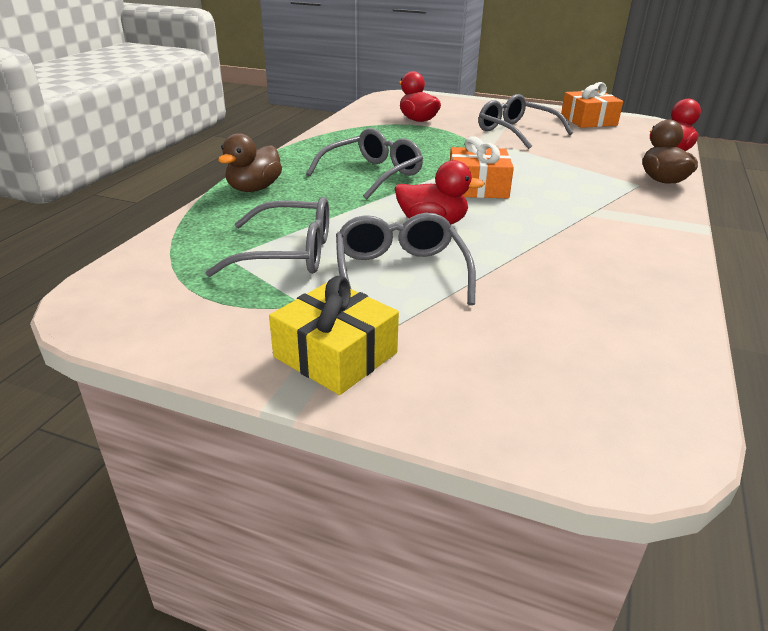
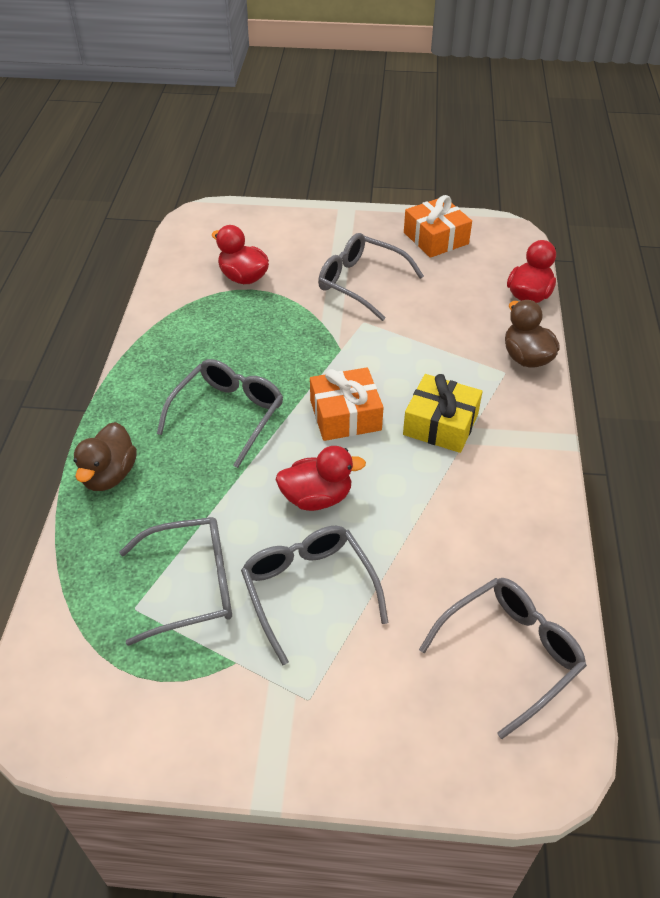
camera: 15 degrees left, 15 degrees up
yellow gift [269,276,399,395] -> yellow gift moved to [403,374,482,453]
none -> grey glasses [419,578,587,739]

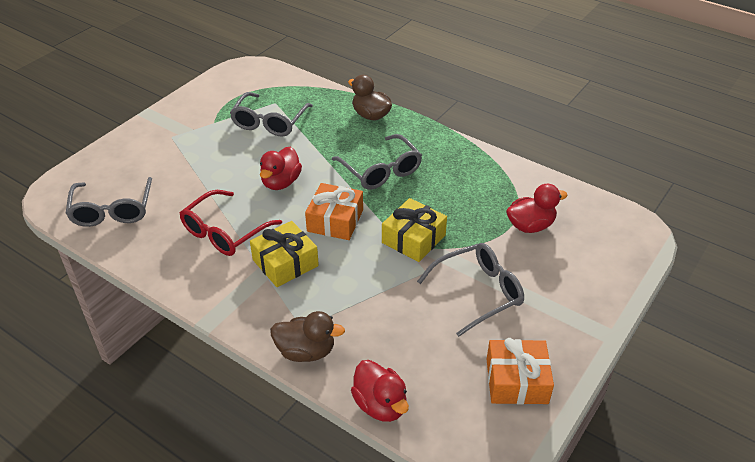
camera: 120 degrees right, 5 degrees down
grey glasses [241,526,388,665] -> none
none -> red glasses [180,190,282,256]
none -> yellow gift [382,198,447,262]

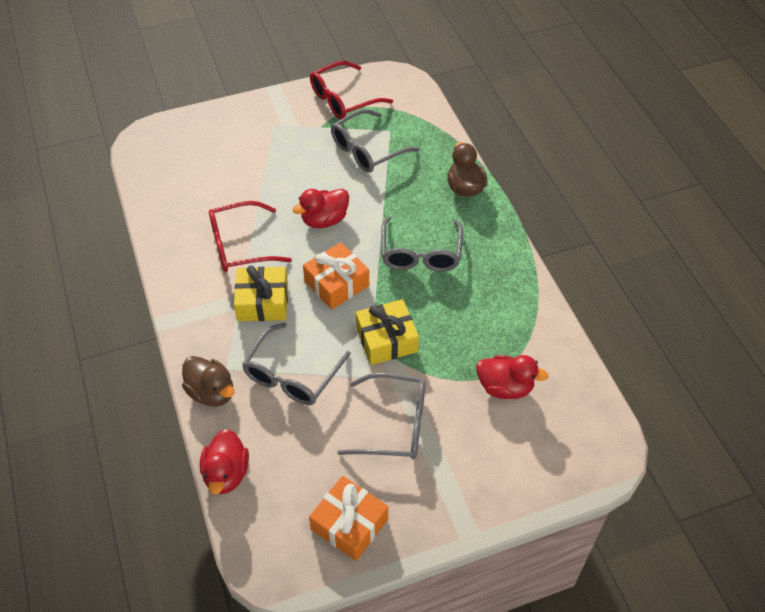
camera: 35 degrees right, 10 degrees up
grey glasses [65,177,152,227] -> grey glasses moved to [242,323,351,405]
none -> red glasses [310,61,393,120]

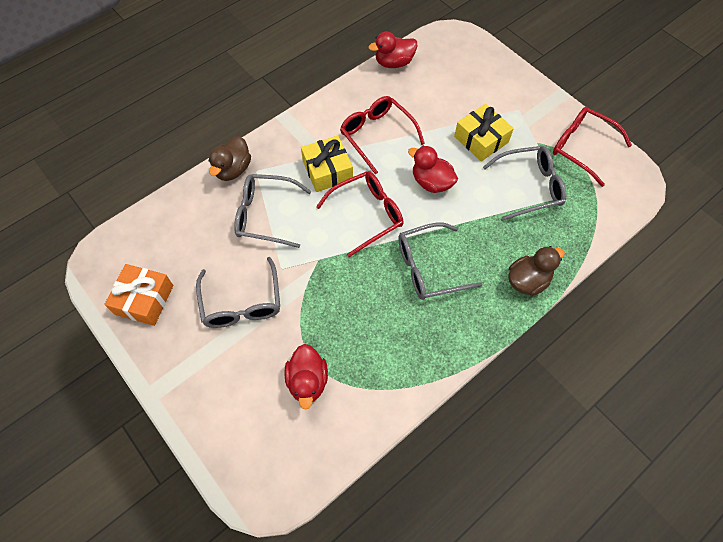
camera: 70 degrees right, 10 degrees up
red duck [200,429,249,494] -> red duck moved to [369,32,417,68]
orange gift [303,242,369,310] -> red glasses [316,171,403,257]
grey glasses [331,109,420,173] -> grey glasses turned 135 degrees clockwise [483,146,567,220]
yellow gift [356,299,419,365] -> yellow gift moved to [454,104,514,161]

